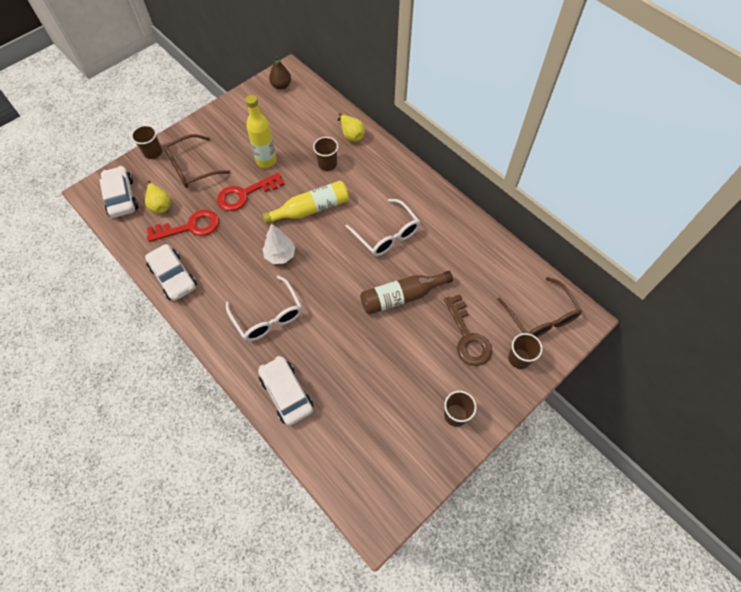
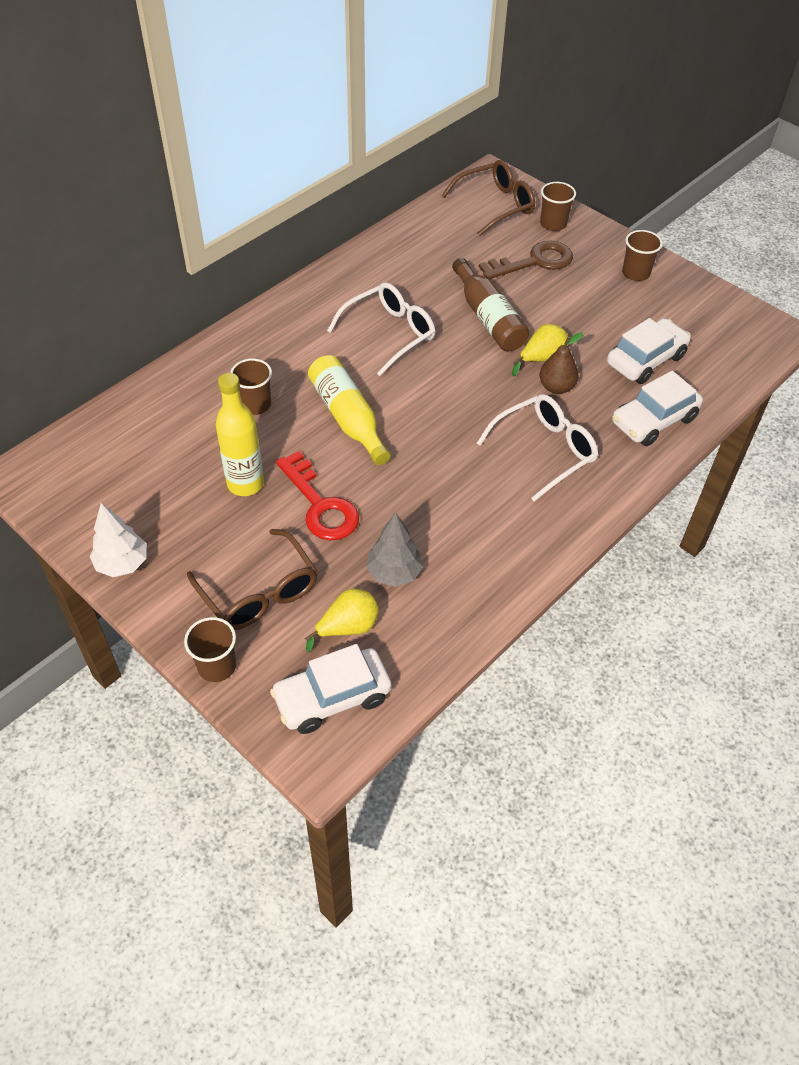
camera: 95 degrees left, 10 degrees down
white car [145,244,197,301] -> white car moved to [607,318,691,384]
red key [147,210,219,242] -> grey tree [366,512,423,587]
white tree [263,223,295,264] -> white tree moved to [90,503,147,577]
brown pear [269,56,291,89] -> brown pear moved to [539,332,583,394]
yellow pear [338,113,365,142] -> yellow pear moved to [512,324,568,376]

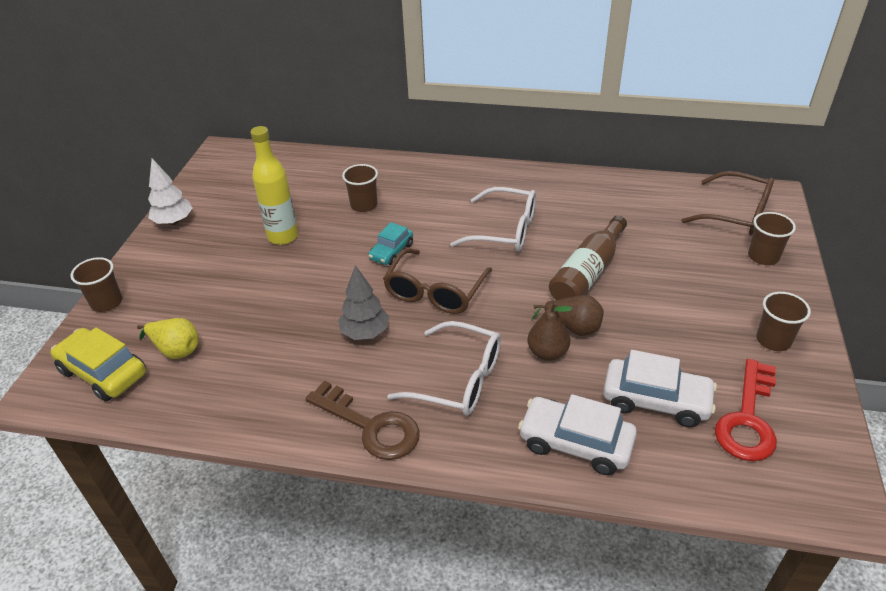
camera: 60 degrees right, 10 degrees down
brown glasses [187,529,317,630] -> brown glasses moved to [383,248,492,314]
white car [270,644,392,734] -> yellow car [51,327,146,402]
red key [276,451,359,540] -> red key moved to [715,359,777,461]
yellow bottle [308,355,391,465] -> turquoise car [368,222,413,265]
grey tree [366,512,423,587] -> grey tree moved to [338,265,389,340]
brown key [479,241,573,279] -> brown key moved to [305,381,420,460]
yellow pear [512,324,568,376] -> brown pear [532,295,604,336]

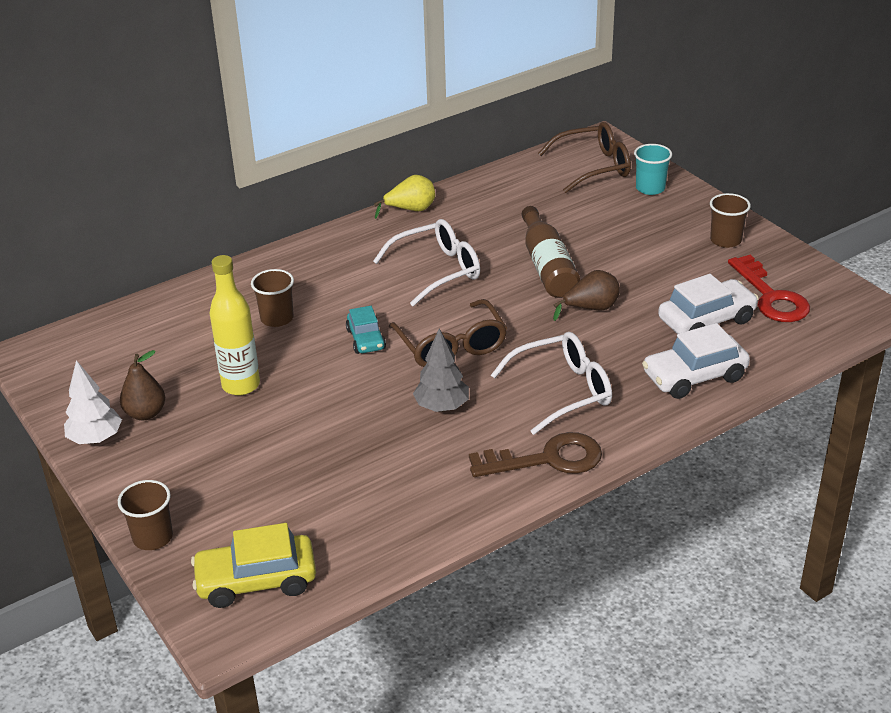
camera: 45 degrees left, 5 degrees down
yellow pear [137,318,199,359] -> yellow pear moved to [374,175,435,219]
brown pear [527,302,572,361] -> brown pear moved to [120,350,165,420]
brown cup [748,212,796,265] -> turquoise cup [634,144,672,195]

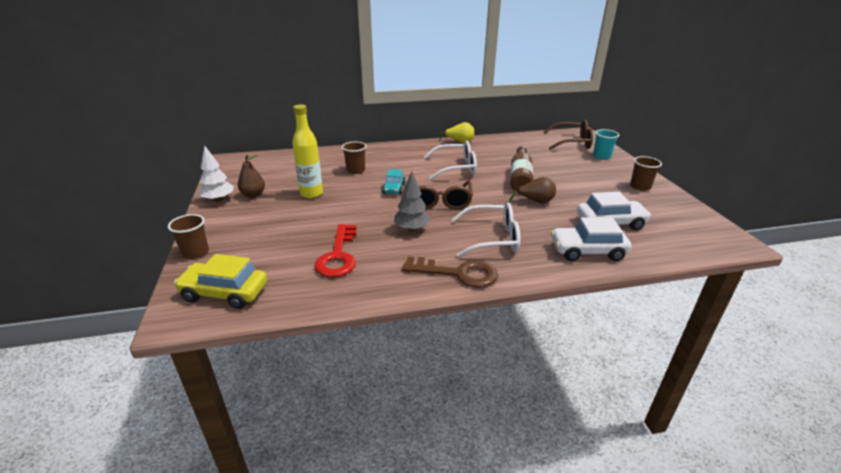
camera: 20 degrees right, 5 degrees down
red key [728,255,810,322] -> red key moved to [314,224,357,277]

